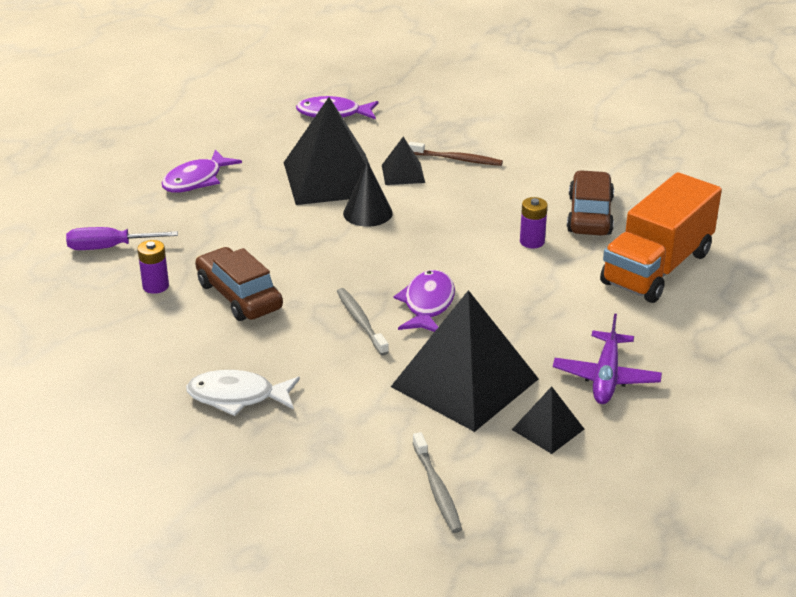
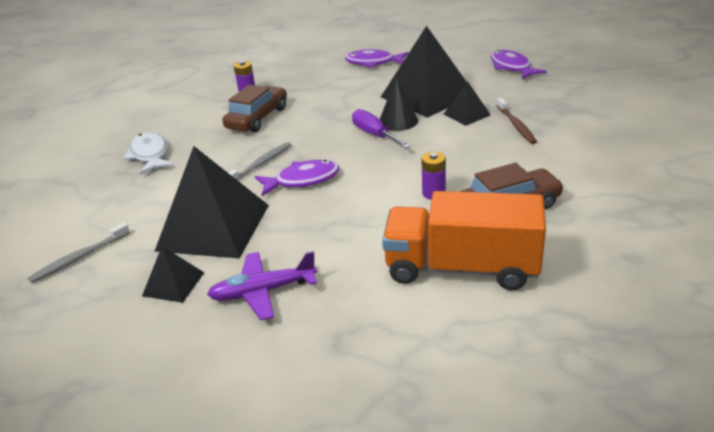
camera: 65 degrees right, 0 degrees up
purple screwdriver [66,227,178,250] -> purple screwdriver moved to [352,109,410,148]

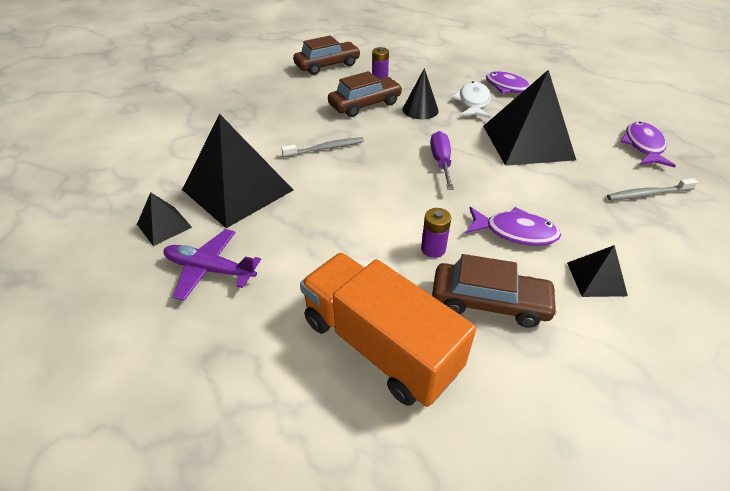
camera: 30 degrees right, 10 degrees up
grey toothbrush [28,222,130,283] -> grey toothbrush moved to [607,178,698,200]
white fish [123,132,174,174] -> white fish moved to [452,81,491,118]
purple fish [255,160,339,196] -> purple fish moved to [465,207,561,246]
black cone [380,77,418,131] -> black cone moved to [403,68,439,119]
black pyramid [444,82,491,126] -> black pyramid moved to [567,245,628,297]
brown toothbrush [496,98,537,144] -> none
none -> brown car [293,35,361,75]

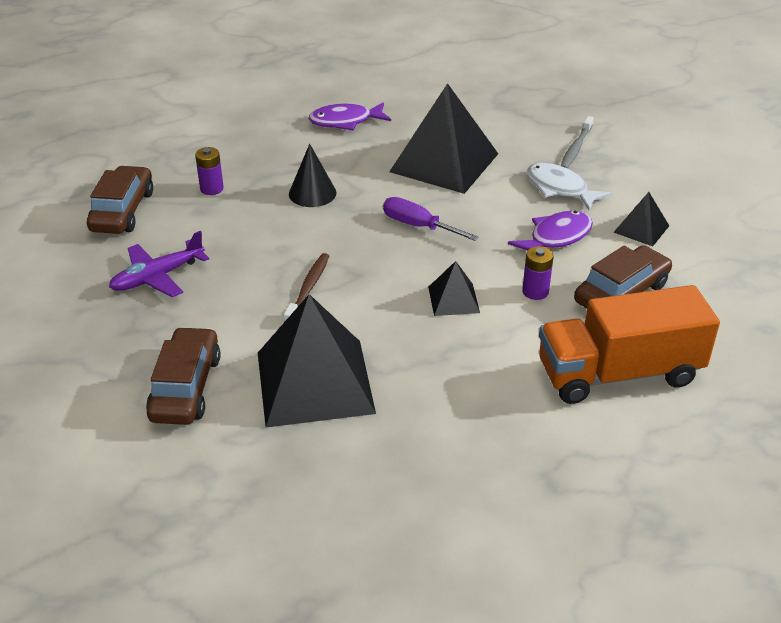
camera: 55 degrees left, 5 degrees down
black pyramid [137,192,192,246] -> black pyramid moved to [428,261,480,316]
purple plane [163,229,261,301] -> purple plane moved to [109,231,209,297]
grey toothbrush [281,137,364,157] -> brown toothbrush [284,253,329,322]
brown car [328,71,403,117] -> brown car moved to [146,327,221,425]
white fish [452,81,491,118] -> white fish moved to [527,163,612,210]
purple fish [620,121,676,168] -> none

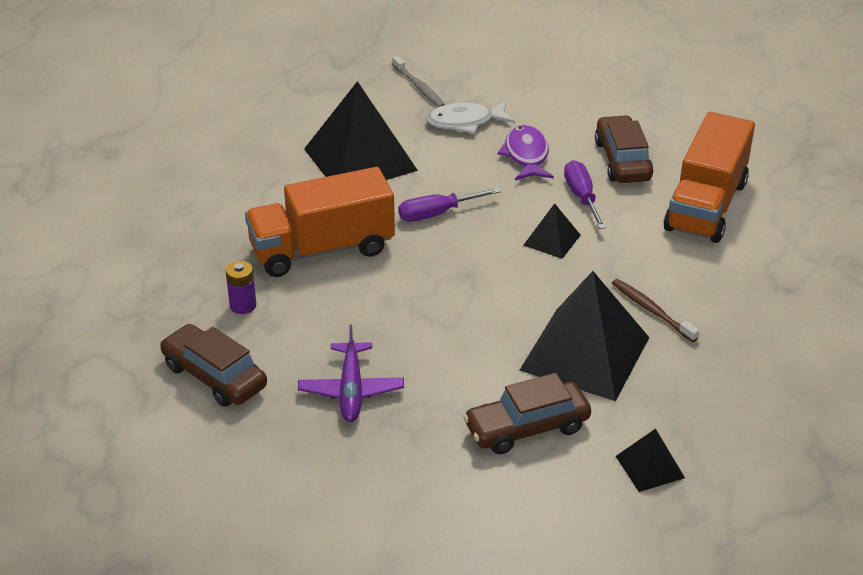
camera: 55 degrees left, 0 degrees up
brown car [146,327,221,425] -> brown car turned 60 degrees counterclockwise [463,373,591,454]
brown toothbrush [284,253,329,322] -> brown toothbrush moved to [612,279,699,342]
black cone [289,144,337,207] -> orange truck [245,167,395,277]
purple fish [309,102,391,130] -> none
purple battery [522,246,554,300] -> purple screwdriver [564,160,606,229]
black pyramid [613,192,669,246] -> black pyramid moved to [616,429,685,492]

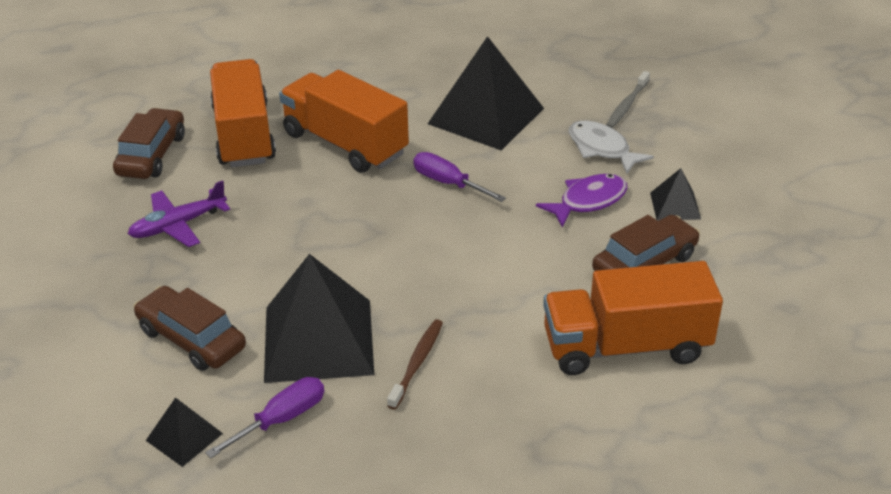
camera: 60 degrees right, 0 degrees up
purple battery [226,261,256,314] -> orange truck [210,59,276,167]
black pyramid [523,203,581,259] -> black pyramid moved to [650,168,701,220]
purple screwdriver [564,160,606,229] -> purple screwdriver moved to [205,377,324,458]

